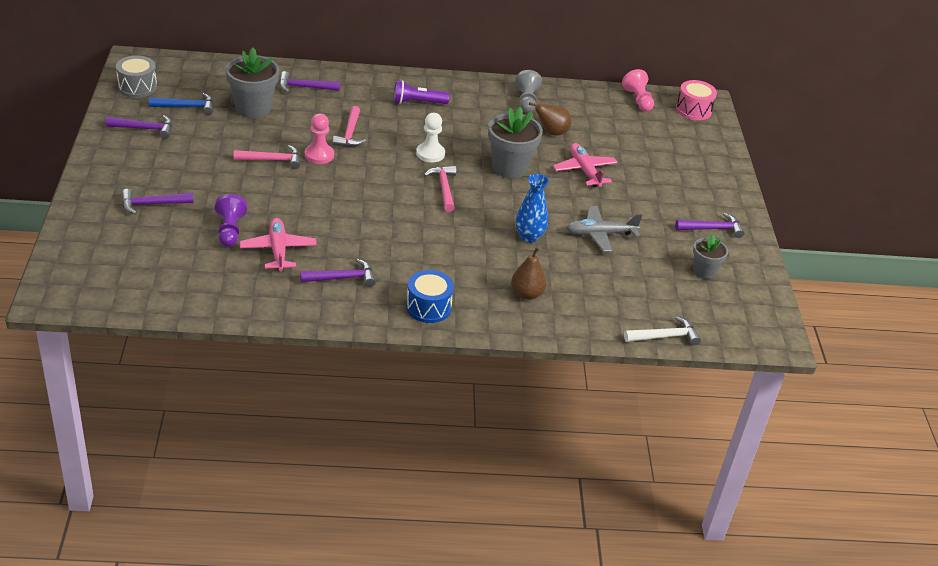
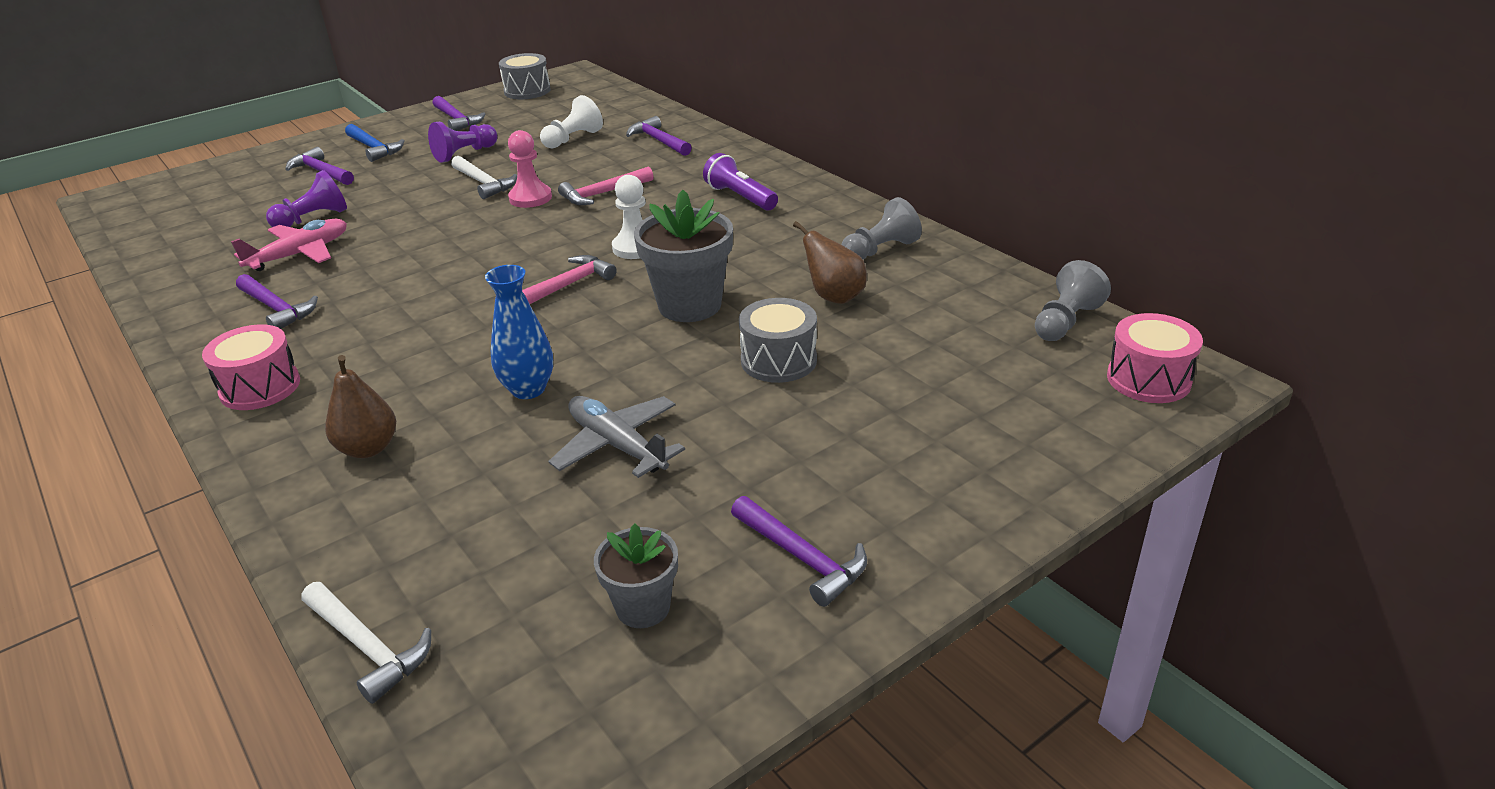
camera: 60 degrees right, 5 degrees down
blue hammer [149,93,214,115] -> blue hammer moved to [345,124,404,162]
grey flower pot [226,48,279,118] -> white pawn [540,95,603,148]
pink hammer [234,145,300,169] -> white hammer [451,156,517,199]
blue drum [406,270,454,323] -> pink drum [202,324,300,410]
pink plane [553,143,618,187] -> grey drum [739,298,817,383]
pink pawn [622,69,654,112] -> grey pawn [1035,260,1111,341]
none -> purple pawn [428,122,497,163]

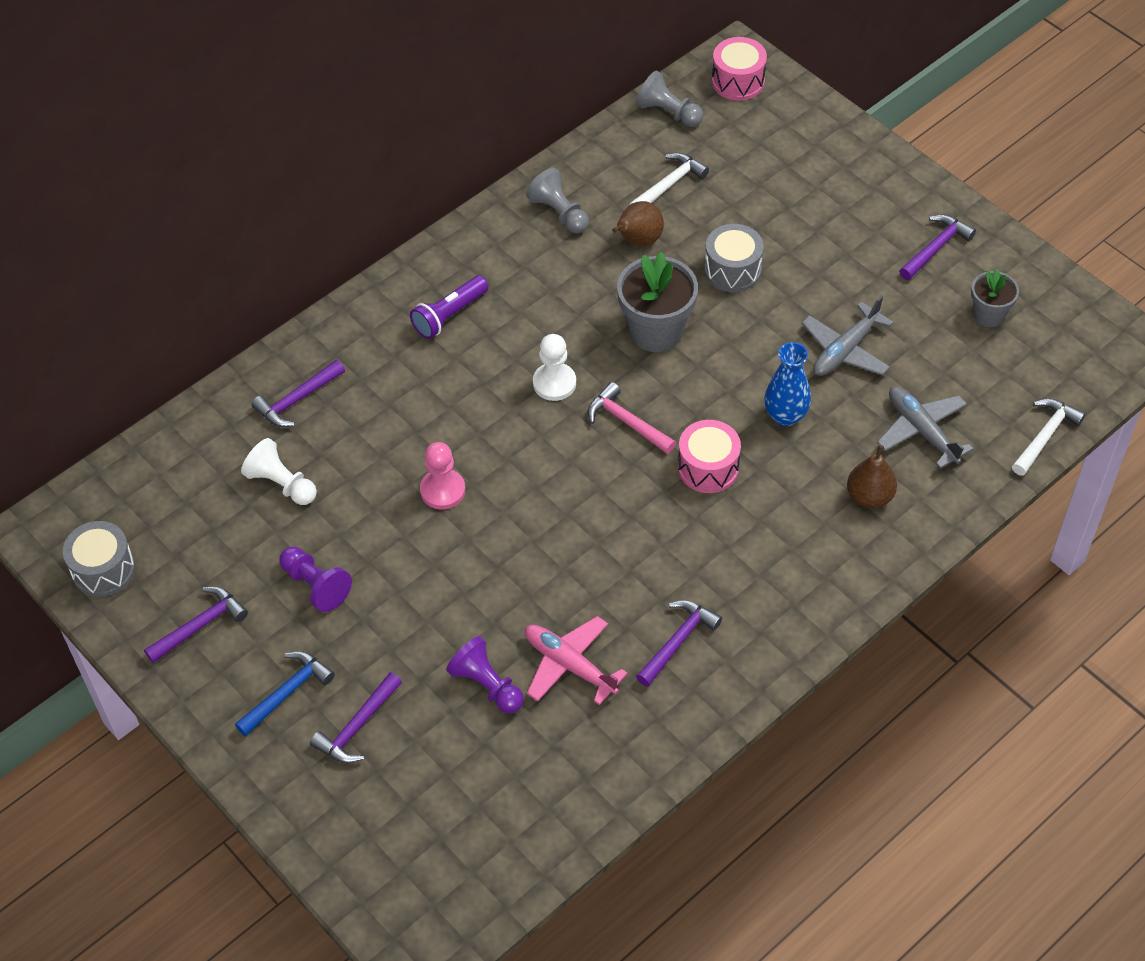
camera: 95 degrees left, 20 degrees up
pink drum [202,324,300,410] -> pink drum moved to [678,420,741,493]
white hammer [451,156,517,199] -> white hammer moved to [629,153,709,205]
pink hammer [558,166,654,205] -> none
none -> grey plane [877,386,973,469]

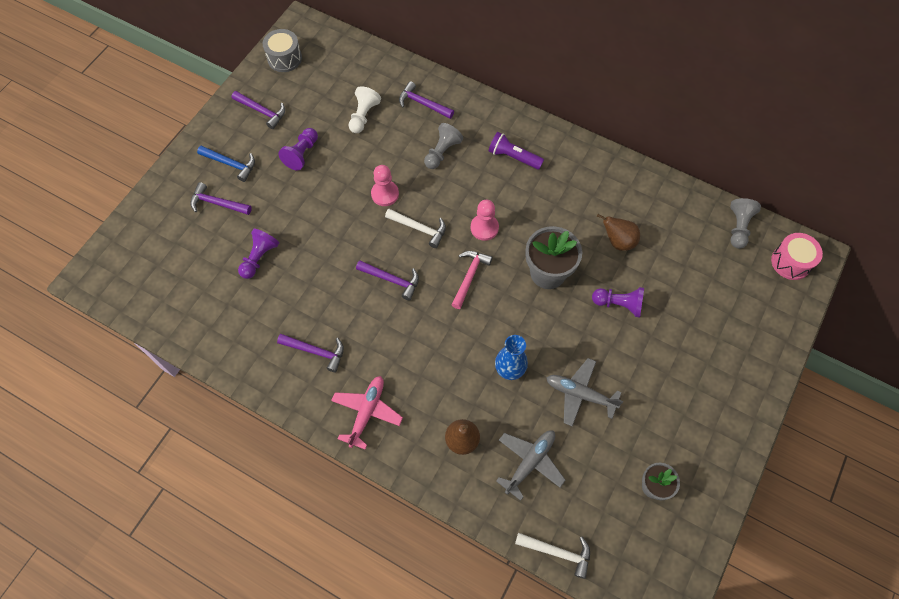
camera: 70 degrees right, 10 degrees up
pink plane [525,616,628,705] -> pink plane moved to [331,376,403,449]
grey pawn [526,168,589,233] -> grey pawn moved to [424,123,463,169]
white pawn [533,334,576,401] -> pink pawn [471,200,499,241]
white hammer [629,153,709,205] -> white hammer moved to [385,209,446,248]
pink drum [678,420,741,493] -> none
grey drum [705,224,764,292] -> purple pawn [592,287,644,317]
purple hammer [899,214,976,280] -> purple hammer moved to [356,260,419,301]

